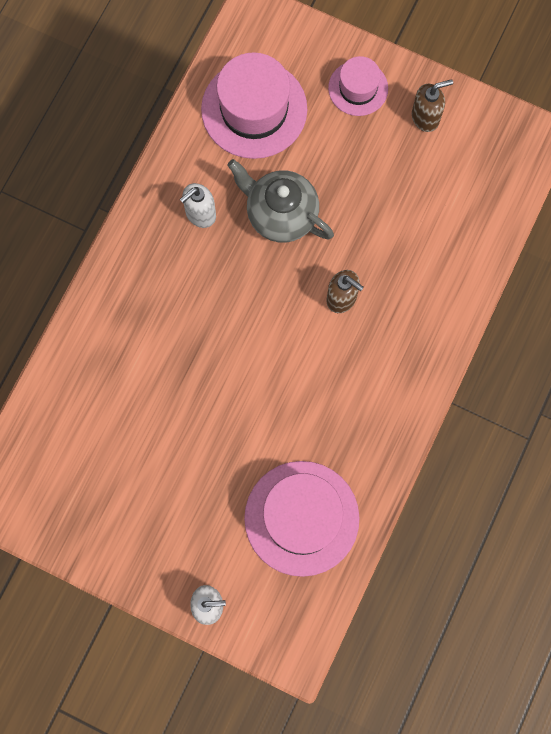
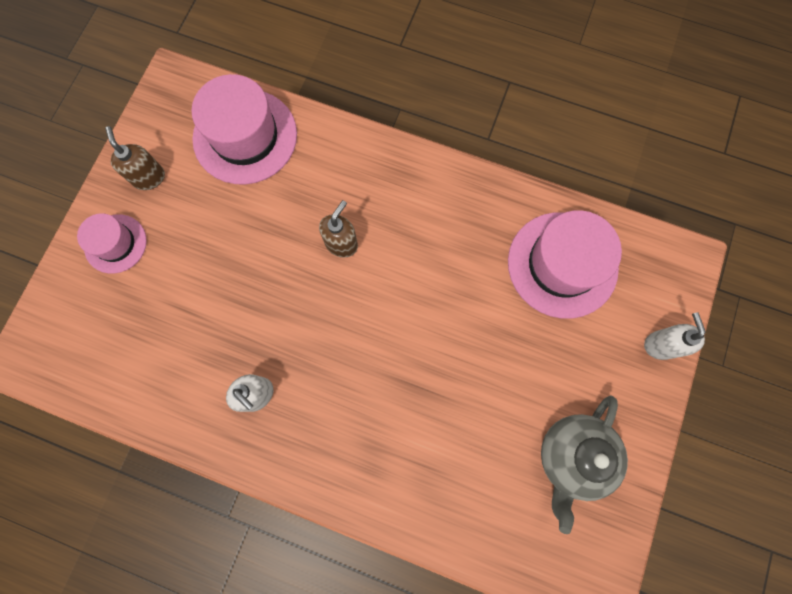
camera: 95 degrees left, 0 degrees up
pink hat [201,53,307,159] -> pink hat moved to [192,74,297,185]
grey teapot [227,159,334,243] -> grey teapot moved to [541,395,628,534]

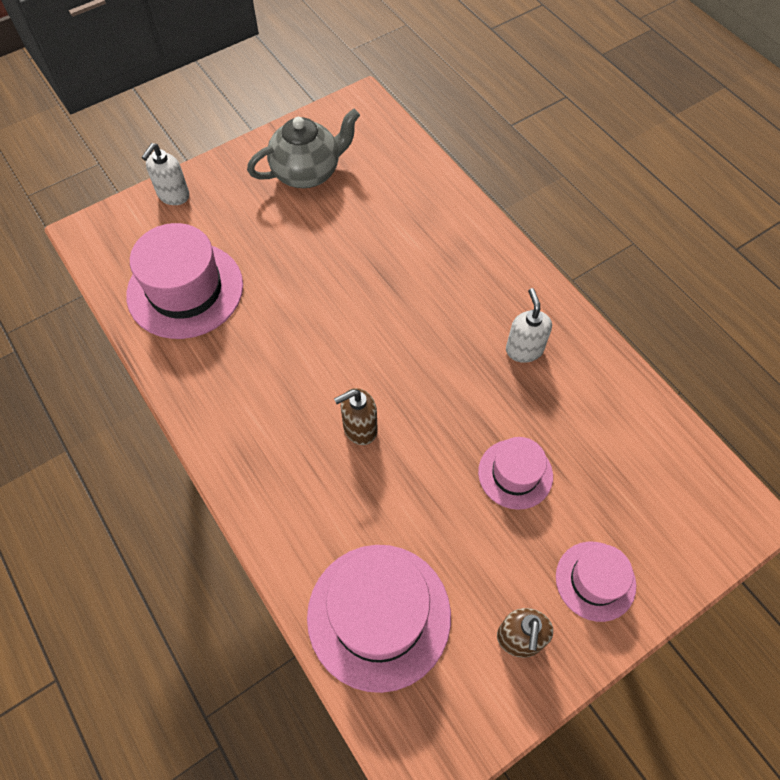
camera: 145 degrees left, 15 degrees down
none -> pink hat [478,437,553,510]

